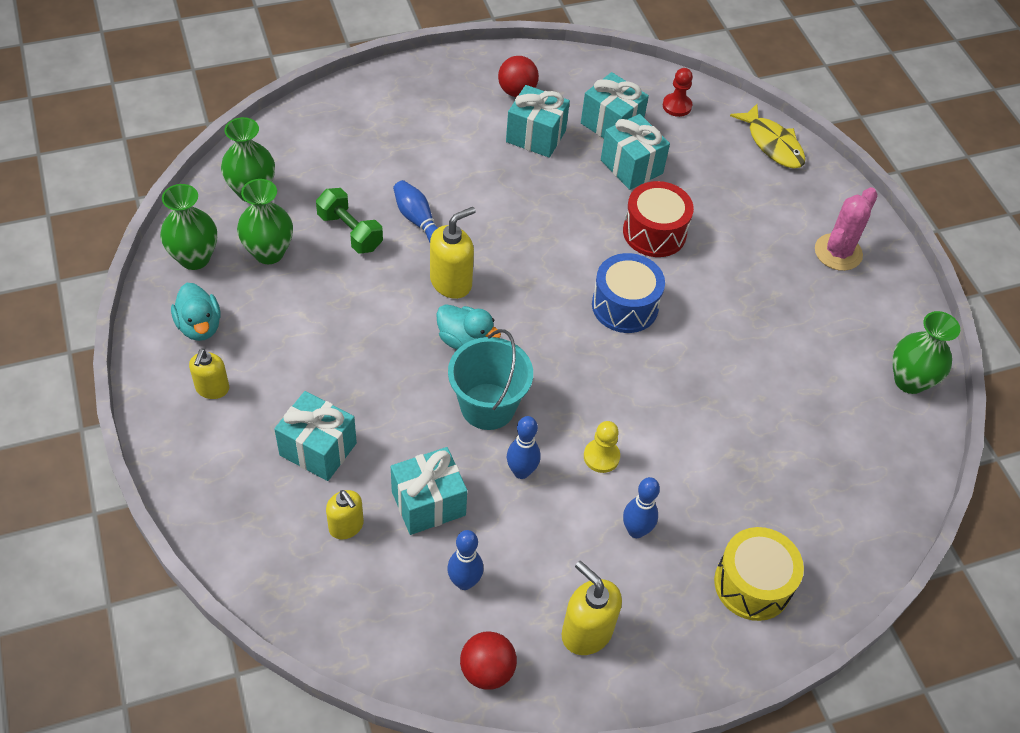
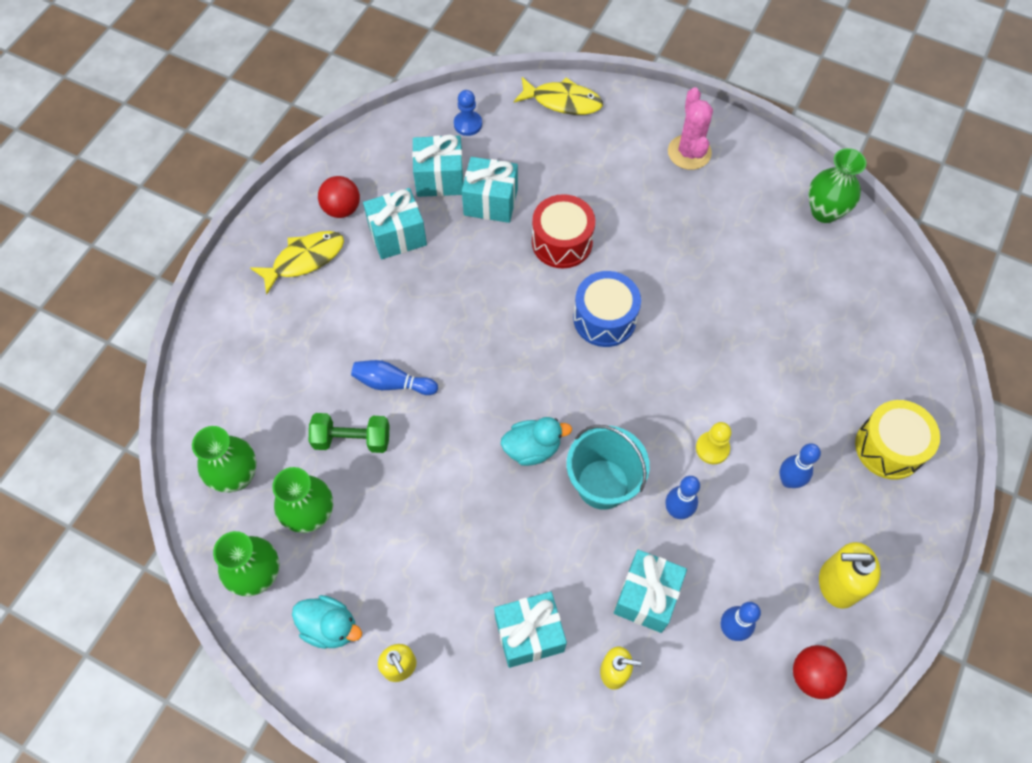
camera: 40 degrees left, 10 degrees up
yellow soap dispenser [430,207,476,299] -> none
red pawn [663,68,693,117] -> blue pawn [454,90,482,136]
none -> yellow fish [250,231,344,294]

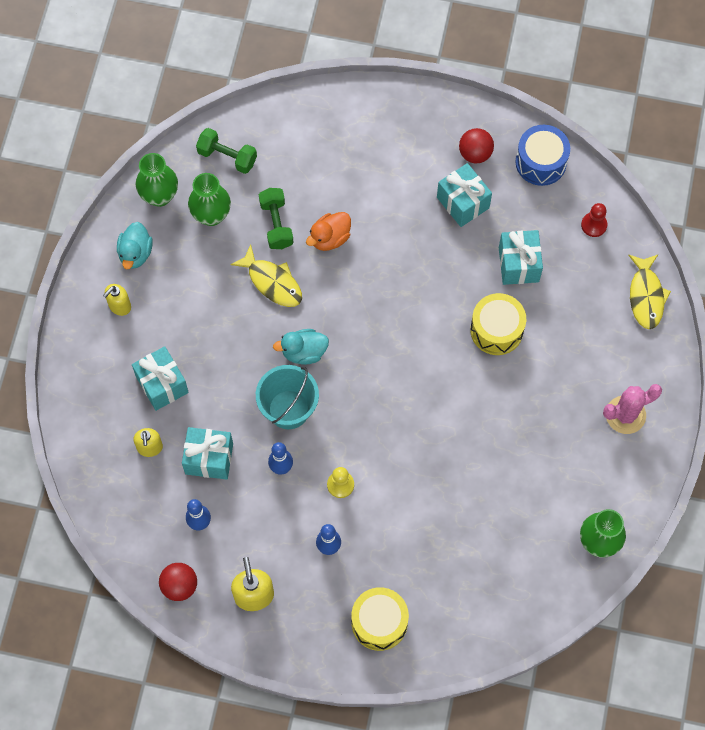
camera: 75 degrees right, 5 degrees up
green vase [192,426,257,492] -> green dumbbell [196,128,257,174]
yellow fish [250,231,344,294] -> yellow fish moved to [230,244,302,307]
blue bowling pin [351,360,438,395] -> orange duck [306,212,351,251]
turquoise gift [412,134,464,197] -> none
blue pawn [454,90,482,136] -> red pawn [581,203,607,237]
turquoise duck [501,417,572,466] -> turquoise duck turned 105 degrees clockwise [273,329,329,365]
red drum [532,194,595,268] -> yellow drum [470,293,526,355]
blue drum [573,271,641,347] -> blue drum moved to [515,125,570,186]

